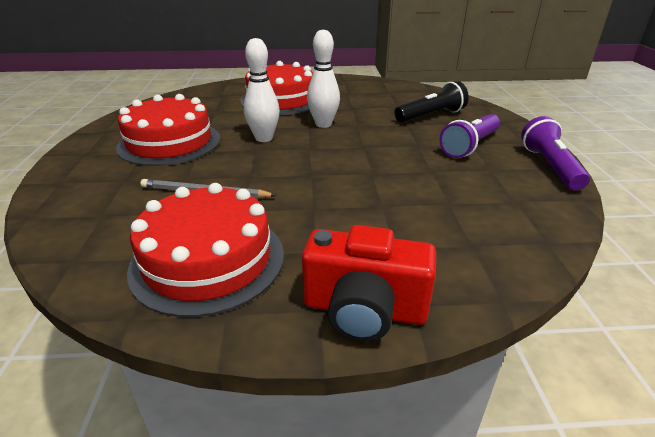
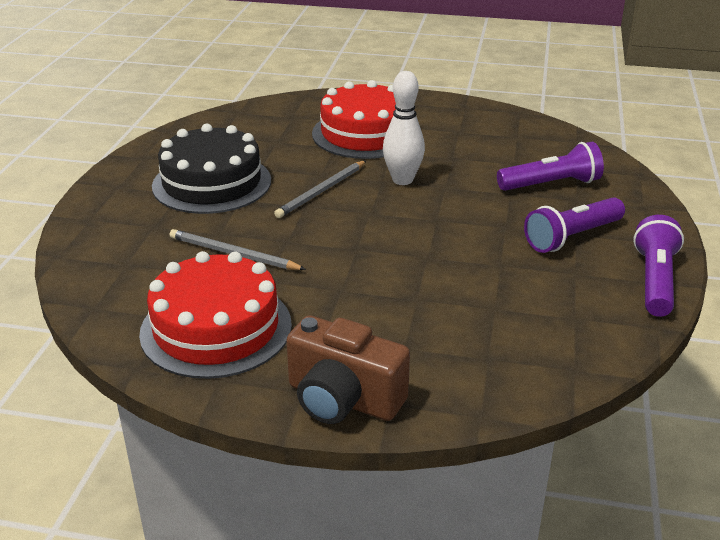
camera: 15 degrees right, 0 degrees up
red cake [116,94,220,166] -> black cake [152,124,271,214]
white bowling pin [244,38,280,142] -> grey pencil [274,160,366,218]
red camera [302,225,436,342] -> brown camera [286,315,410,424]
black flashlight [394,81,469,123] -> purple flashlight [497,142,604,191]

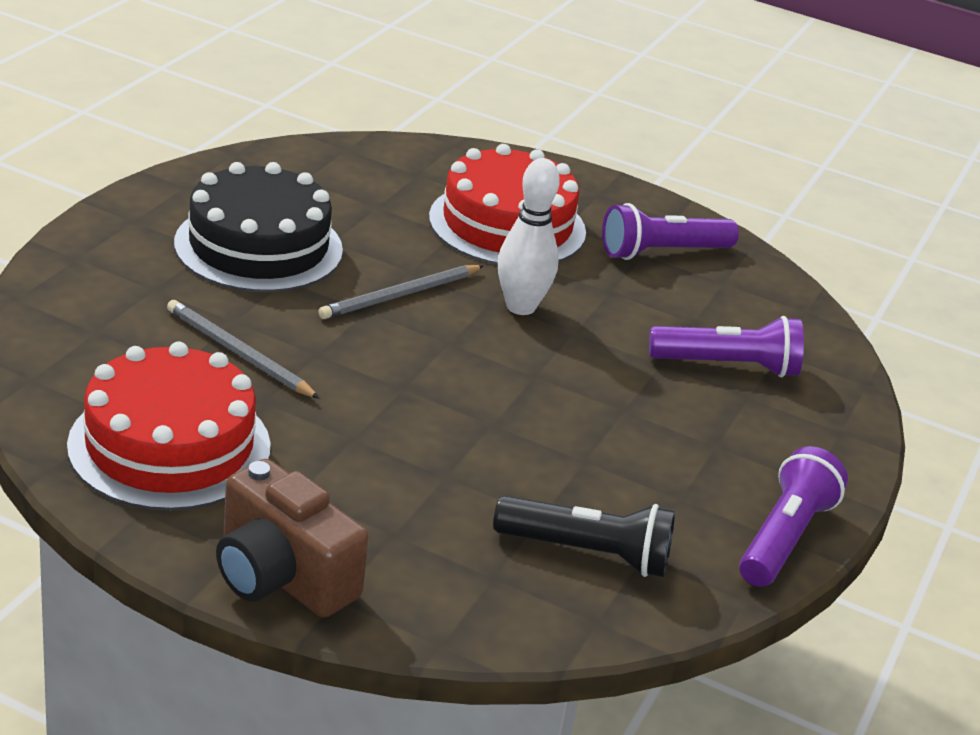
camera: 10 degrees right, 0 degrees up
purple flashlight [524,197,625,253] -> purple flashlight moved to [602,203,739,260]
none -> black flashlight [493,496,675,577]

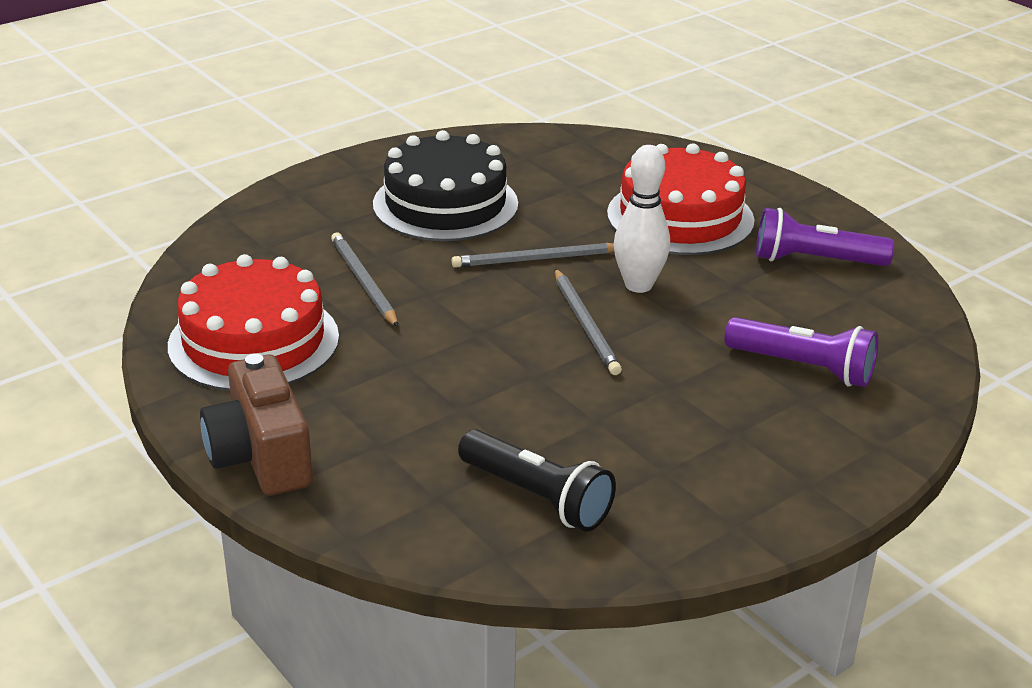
camera: 30 degrees right, 0 degrees up
purple flashlight [739,446,848,587] -> none
none -> grey pencil [555,269,622,375]

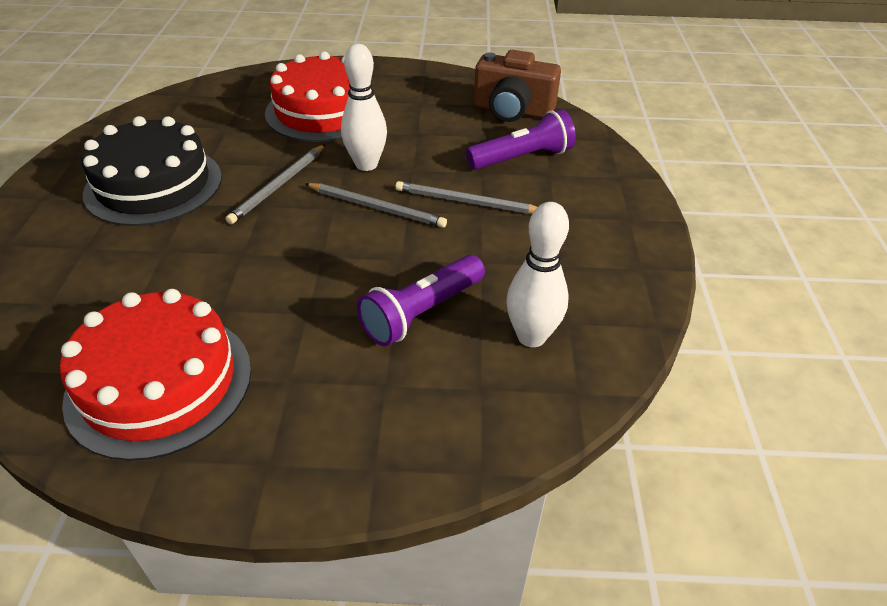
camera: 50 degrees left, 10 degrees up
brown camera [200,354,313,495] -> brown camera moved to [474,50,561,122]
grey pencil [331,232,398,327] -> grey pencil moved to [395,181,537,214]
black flashlight [458,429,616,532] -> white bowling pin [506,202,569,347]
purple flashlight [756,208,894,266] -> purple flashlight moved to [357,255,485,346]

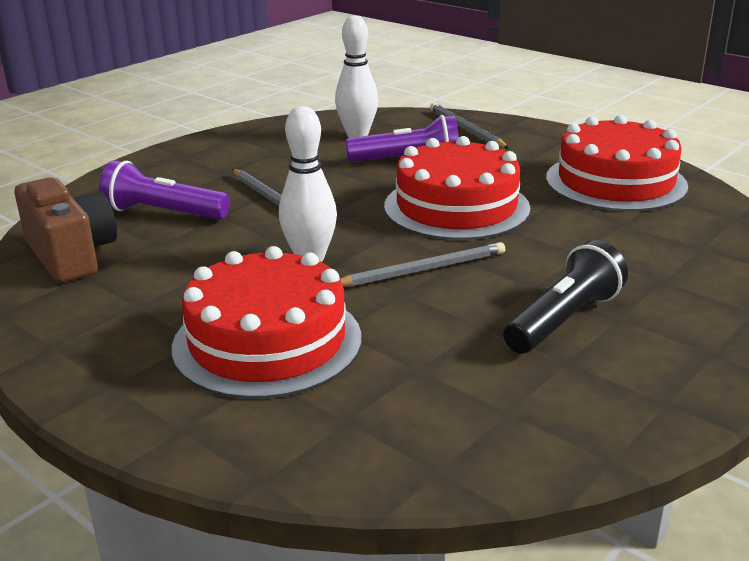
camera: 140 degrees left, 15 degrees down
black cake [82,116,222,226] -> black flashlight [503,240,628,354]
grey pencil [305,183,447,228] -> grey pencil moved to [430,103,509,149]
none -> red cake [384,136,530,240]

